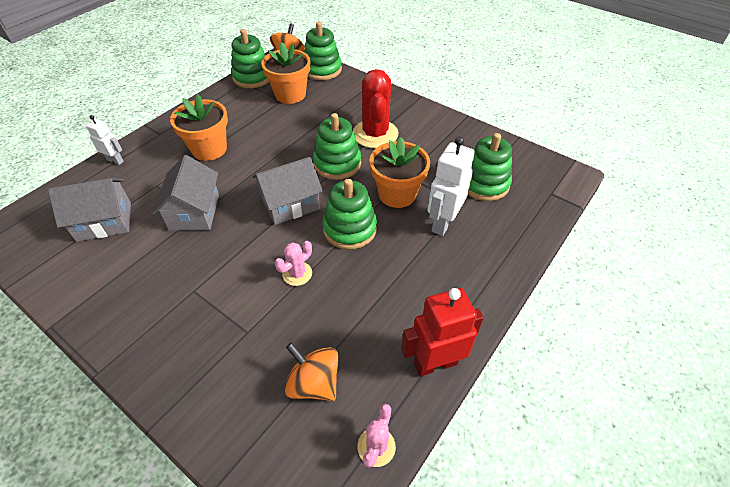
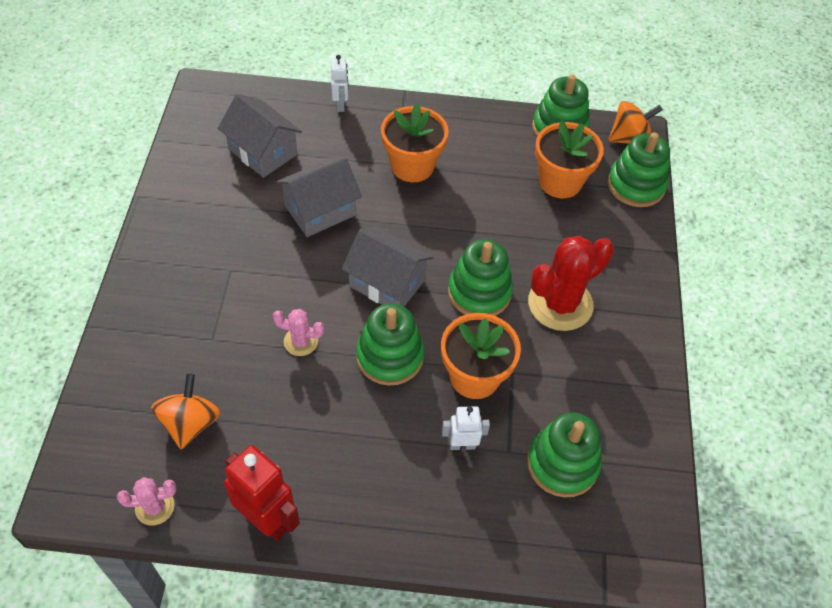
camera: 55 degrees right, 5 degrees up
white robot [428,136,475,236] -> white robot [442,406,490,450], size x0.57

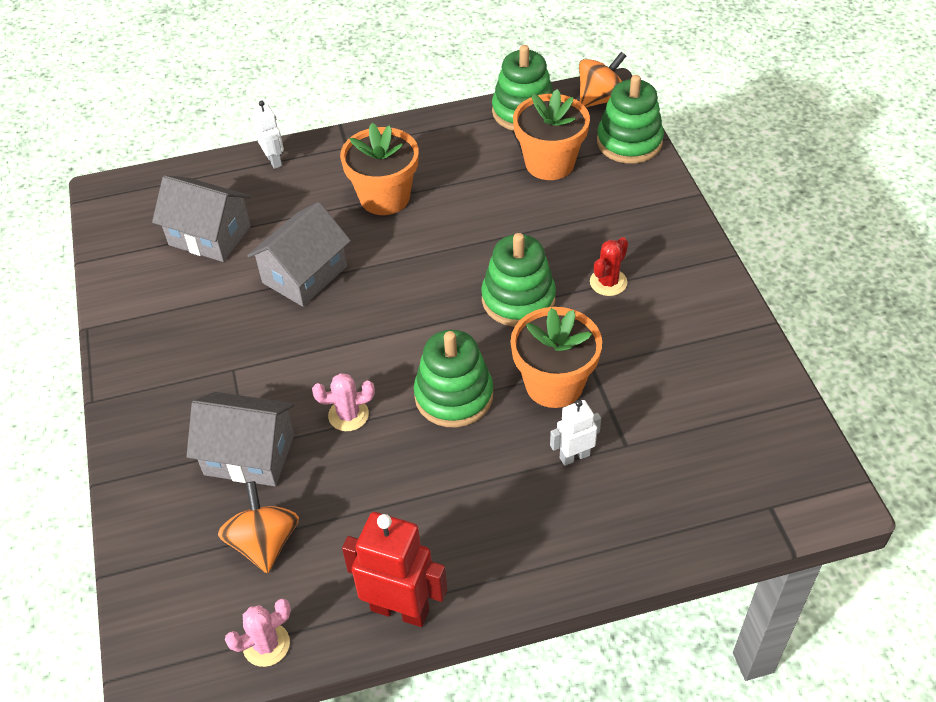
camera: 15 degrees left, 5 degrees down
grey house [342,227,433,307] -> grey house moved to [187,392,295,486]
green stacking toy [527,413,602,497] -> none
red cactus [528,236,614,331] -> red cactus [590,237,628,296], size x0.50

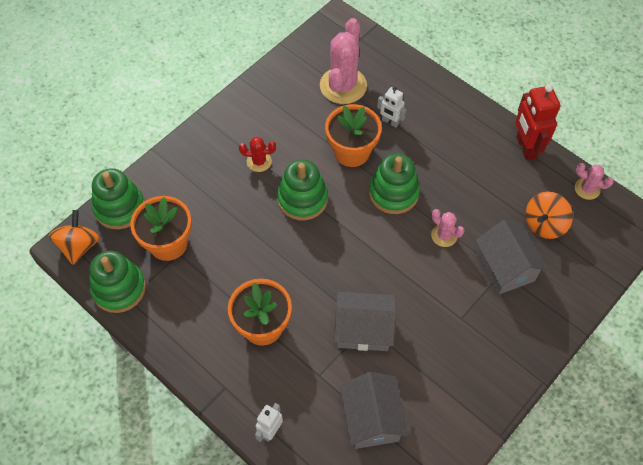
camera: 125 degrees left, 10 degrees up
orange spinning top [579,52,626,107] -> orange spinning top turned 75 degrees clockwise [49,210,99,265]
none -> pink cactus [320,18,367,104]

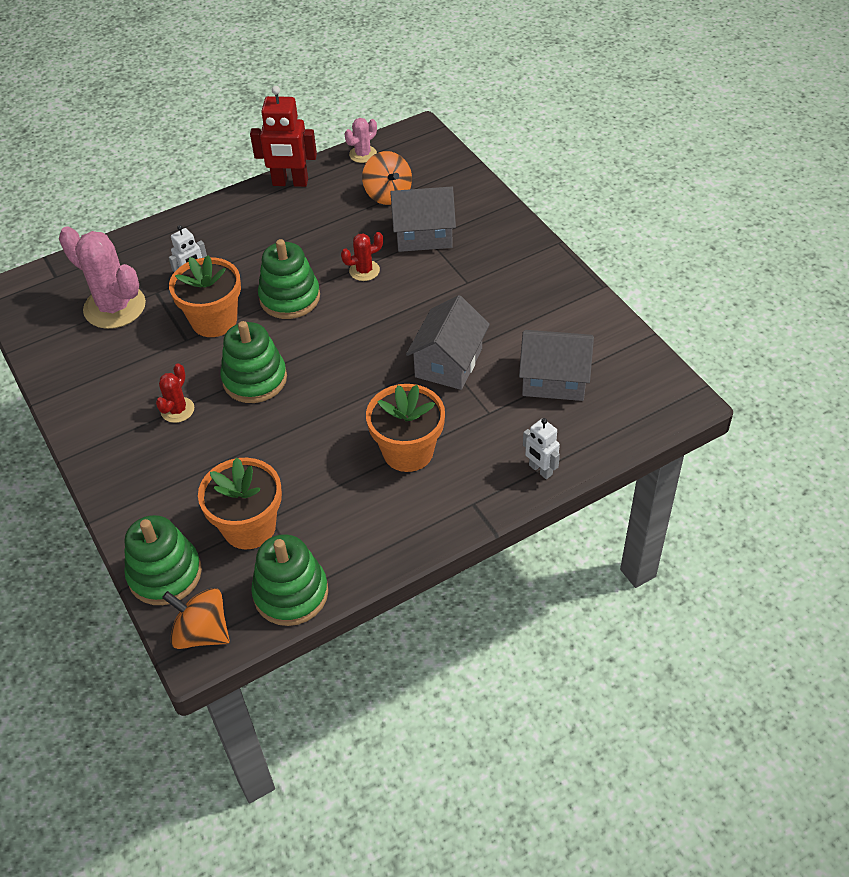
camera: 70 degrees left, 10 degrees down
pink cactus [431,209,465,247] -> red cactus [341,232,383,281]

